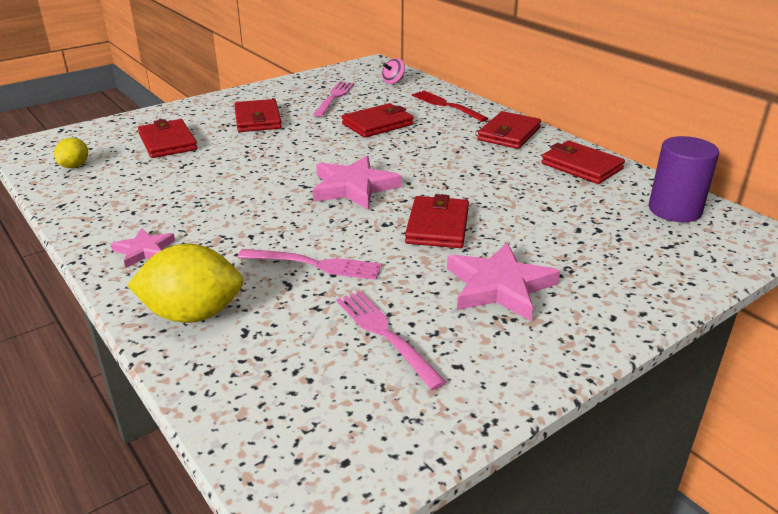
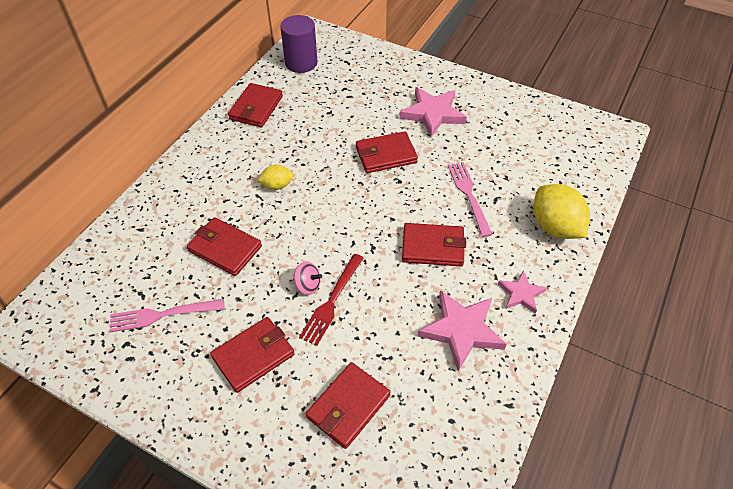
camera: 115 degrees left, 20 degrees up
yellow lemon [54,138,88,168] -> yellow lemon moved to [257,165,293,190]
pink star [313,156,402,210] -> pink star moved to [418,290,507,371]
pink fork [336,291,446,390] -> none
pink spinning top [382,58,405,84] -> pink spinning top moved to [293,261,322,295]
red fork [412,91,488,122] -> red fork moved to [299,254,364,346]
red wallet [477,111,541,149] -> red wallet moved to [402,223,466,266]

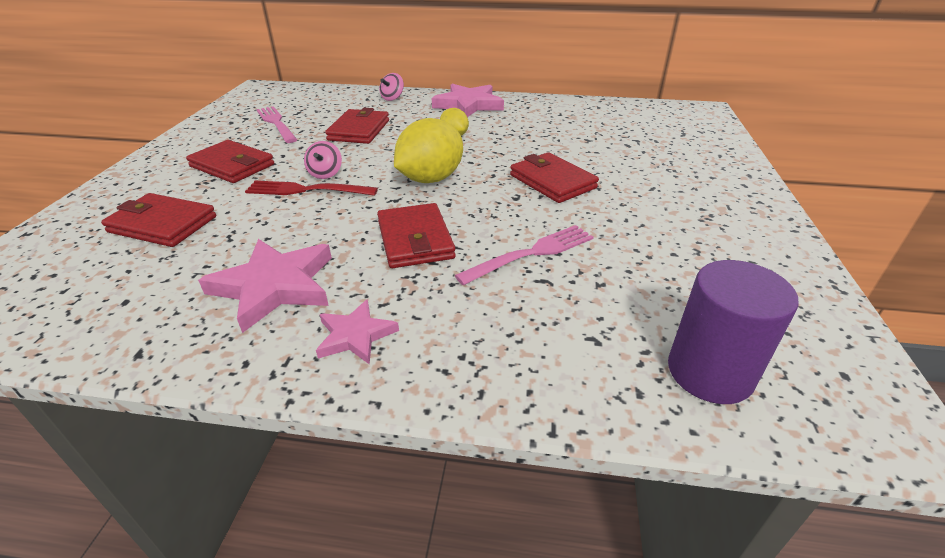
camera: 70 degrees right, 15 degrees down
red wallet [228,83,283,127] -> none
purple cylinder [280,15,318,73] -> purple cylinder moved to [668,260,799,404]
pink star [399,87,467,137] -> pink star moved to [432,84,504,117]
yellow lemon [534,184,590,239] -> yellow lemon moved to [394,118,463,183]
none -> pink spinning top [379,73,404,101]

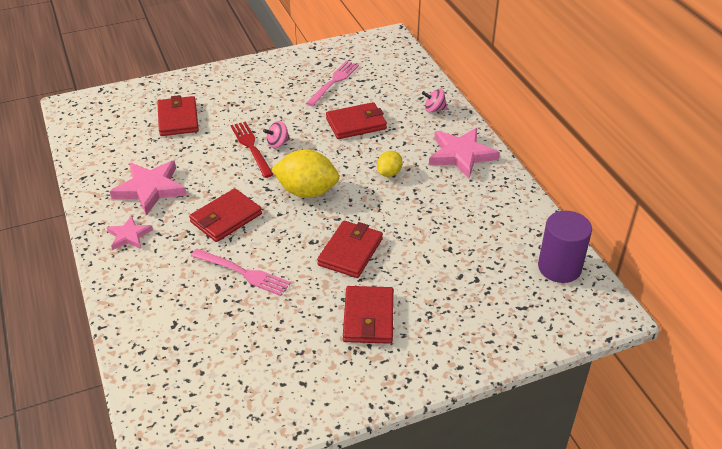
camera: 60 degrees right, 5 degrees up
red wallet [186,140,274,183] -> red wallet moved to [343,286,394,344]
purple cylinder [668,260,799,404] -> purple cylinder moved to [538,211,592,283]

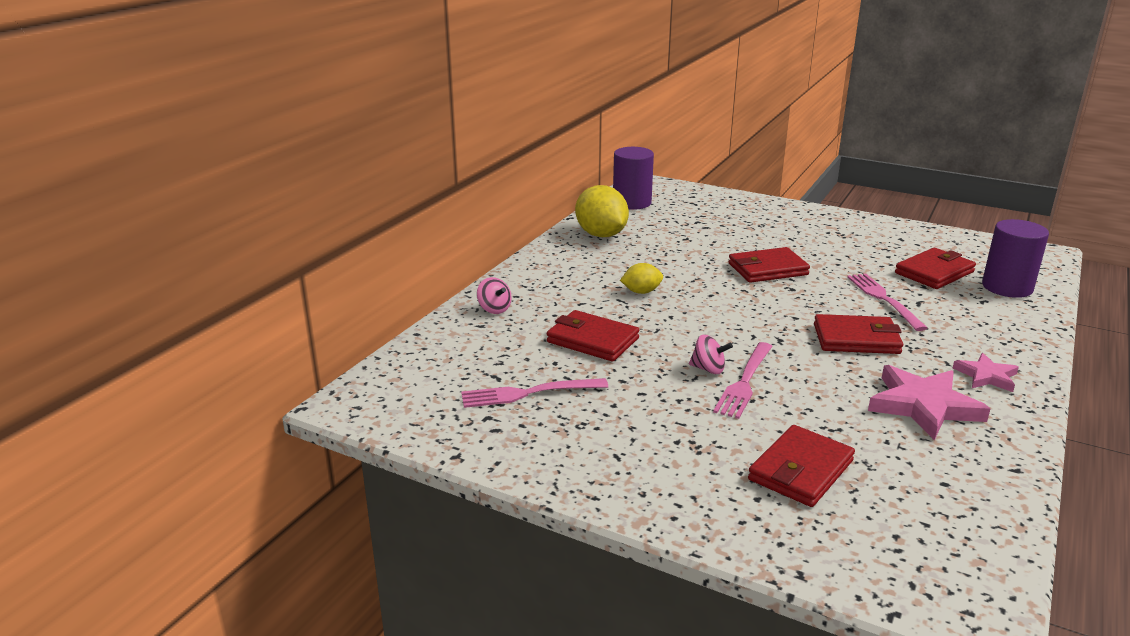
camera: 130 degrees left, 15 degrees down
red fork [230,121,274,178] -> pink fork [713,342,773,419]
yellow lemon [271,149,339,198] -> yellow lemon moved to [575,185,629,237]
red wallet [343,286,394,344] -> red wallet moved to [895,248,976,289]
pink star [429,128,500,179] -> none
none -> purple cylinder [982,219,1049,298]

